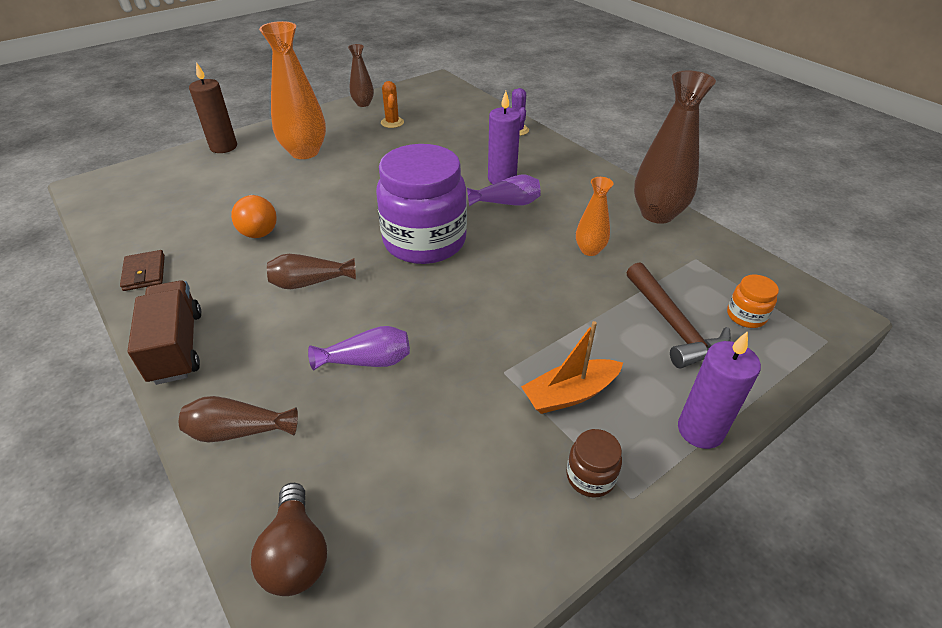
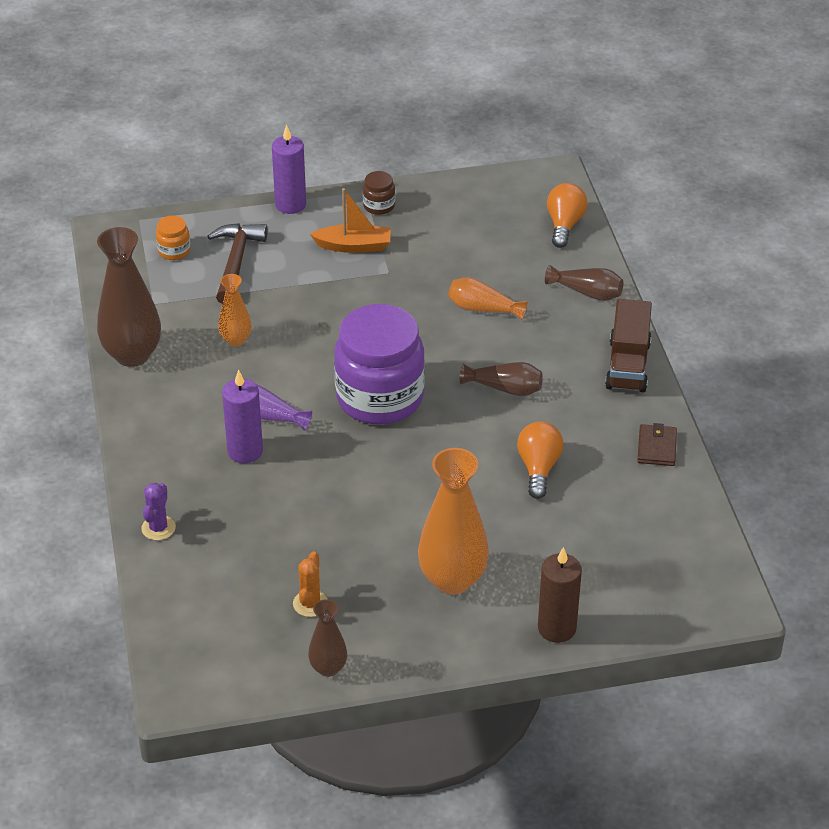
camera: 155 degrees left, 0 degrees up
brown light bulb [251,483,327,596] -> orange light bulb [547,183,588,248]
purple vase [308,326,410,370] -> orange vase [448,277,528,320]

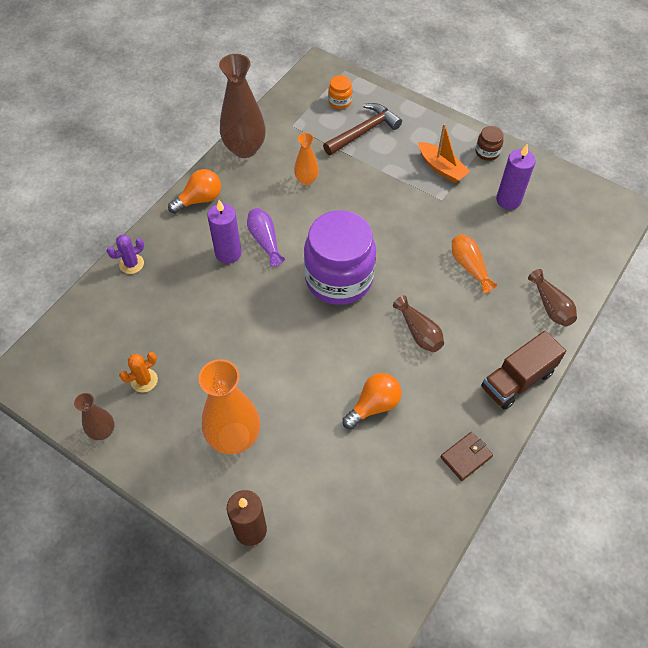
camera: 45 degrees right, 15 degrees up
purple candle [272,125,306,214] -> purple candle moved to [496,145,536,210]
orange light bulb [547,183,588,248] -> orange light bulb moved to [168,169,221,214]

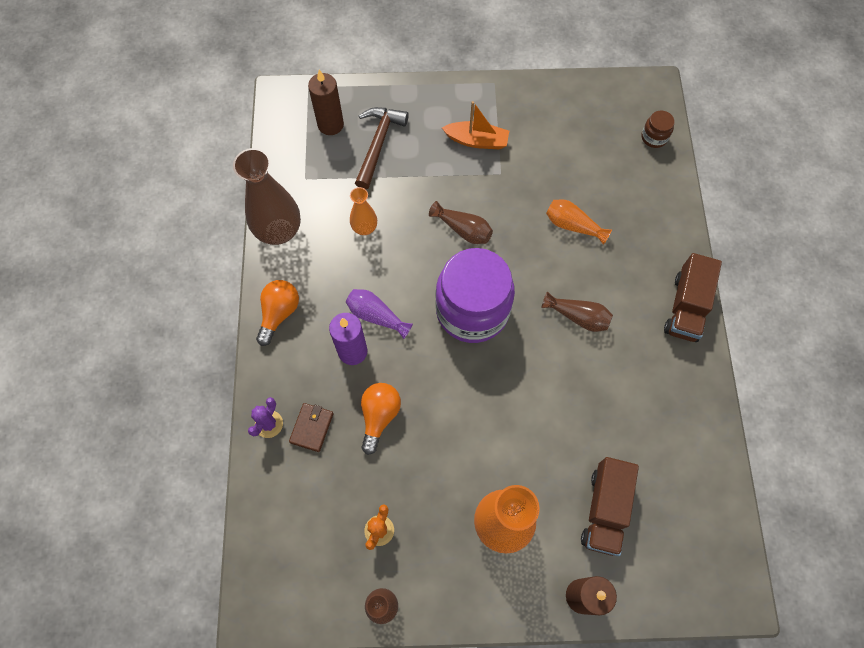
camera: 35 degrees left, 10 degrees up
orange jar [328,75,352,109] -> brown candle [308,70,344,135]
orange light bulb [342,373,401,429] -> orange light bulb moved to [361,383,401,455]
brown wallet [441,432,493,481] -> brown wallet moved to [289,403,334,452]
brown jar [475,126,503,161] -> brown jar moved to [641,111,675,148]
purple candle [496,145,536,210] -> none
brown vase [528,269,577,327] -> brown vase moved to [429,201,493,244]
none -> brown truck [581,457,639,556]

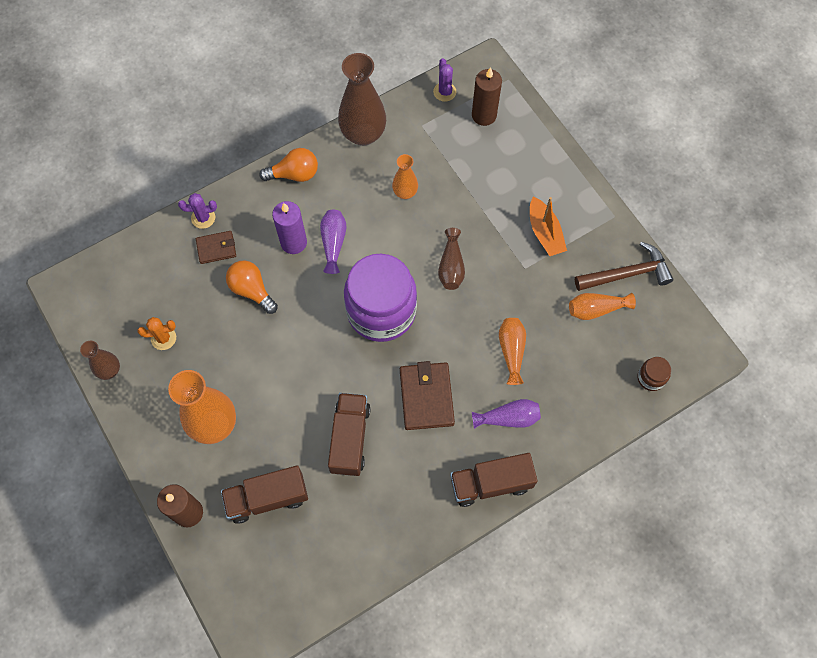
camera: 60 degrees right, 0 degrees up
brown hammer [355,107,409,189] -> brown hammer moved to [575,242,673,291]
orange light bulb [361,383,401,455] -> orange light bulb turned 120 degrees counterclockwise [226,260,278,314]
brown vase [541,291,613,332] -> brown wallet [400,361,455,430]
none -> brown truck [328,393,371,476]
none -> purple cactus [433,58,456,102]
none -> purple vase [472,399,541,429]
none -> orange vase [569,293,636,320]

